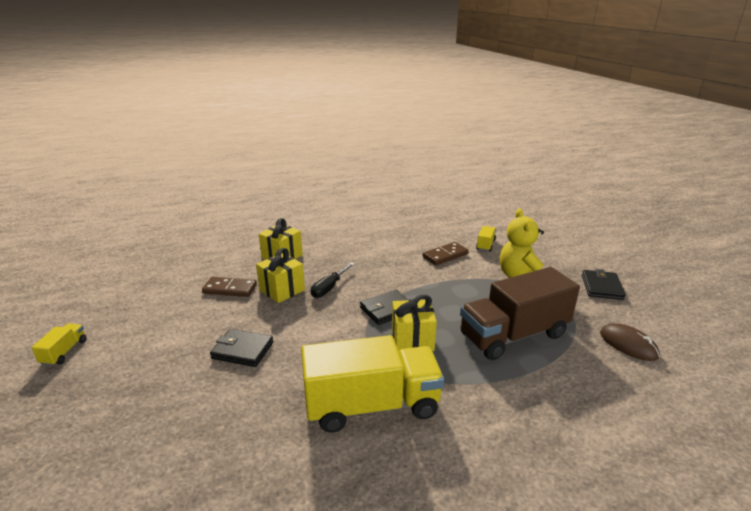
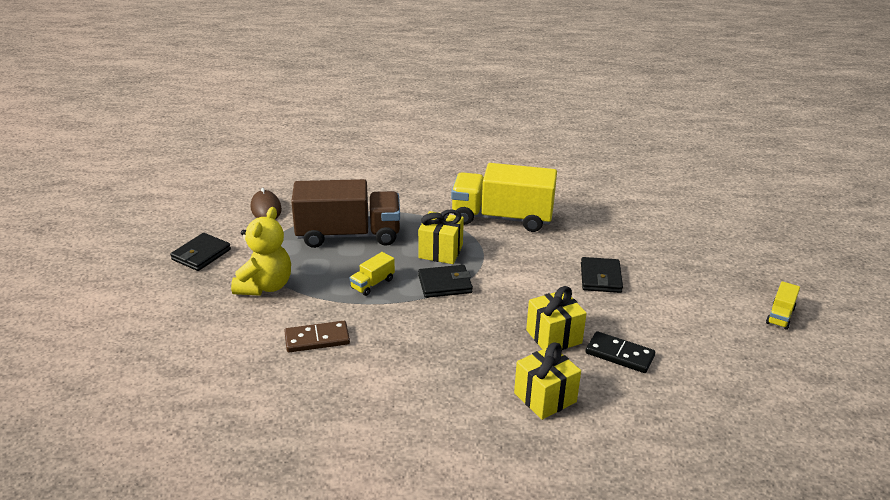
camera: 160 degrees left, 5 degrees up
brown domino [202,277,257,297] -> black domino [585,331,655,373]
black wallet [210,329,273,367] -> black wallet turned 60 degrees clockwise [581,257,623,293]
black screwdriver [311,262,355,298] -> none
yellow truck [476,226,496,252] -> yellow truck moved to [350,252,395,296]

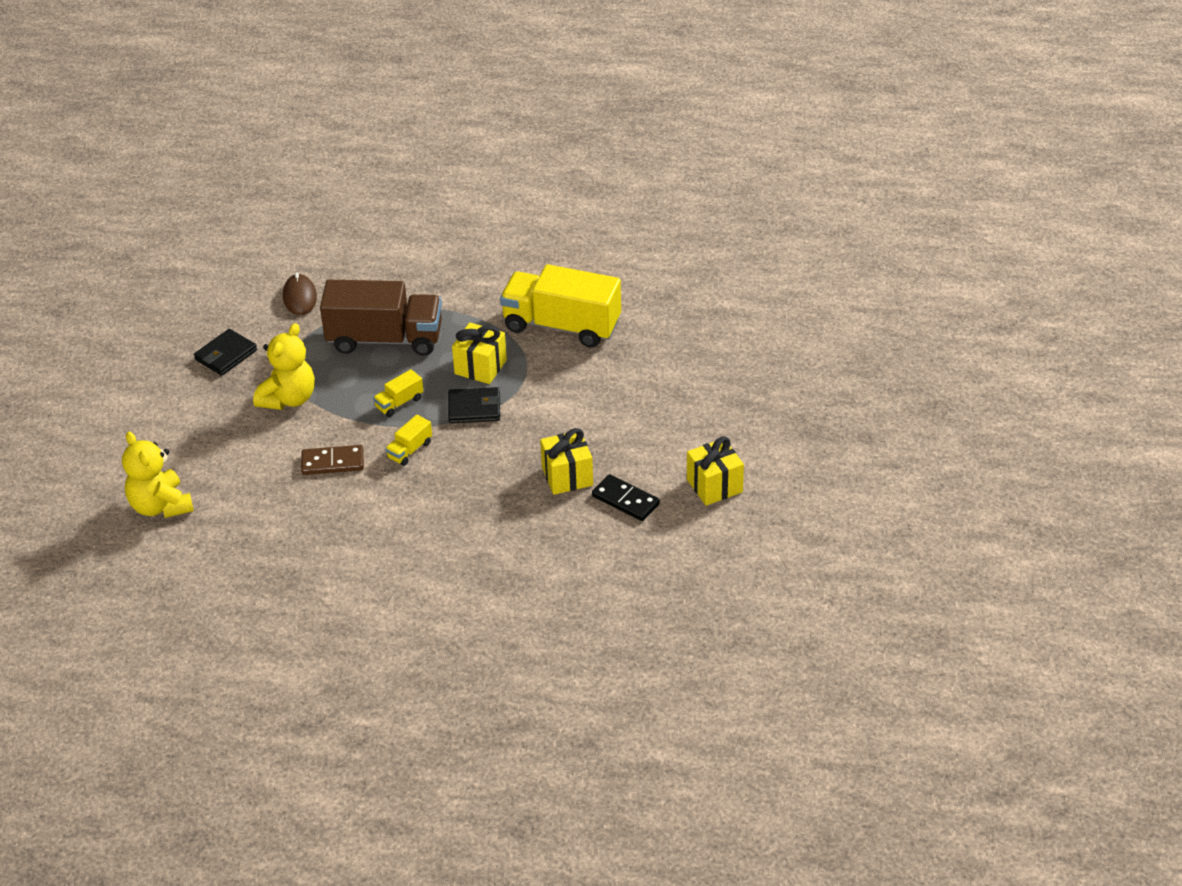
camera: 10 degrees right, 10 degrees up
yellow gift [514,342,581,420] -> yellow gift moved to [687,437,744,506]
black wallet [581,257,623,293] -> none
yellow truck [766,281,800,330] -> yellow truck moved to [385,415,432,466]
none -> yellow teddy bear [122,432,194,518]

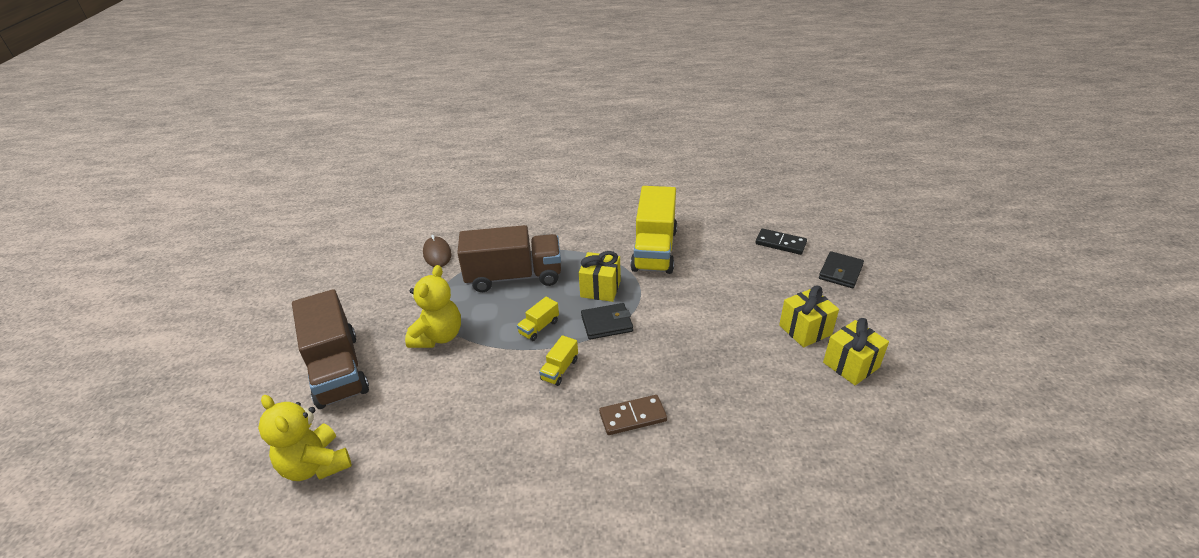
camera: 10 degrees left, 5 degrees down
black wallet [194,329,257,376] -> black wallet moved to [819,251,864,288]
brown domino [301,445,364,475] -> brown domino moved to [599,395,667,435]
yellow truck [500,264,621,348] -> yellow truck turned 90 degrees counterclockwise [630,186,677,274]
yellow gift [540,428,593,495] -> yellow gift moved to [779,285,839,347]
black domino [592,474,660,521] -> black domino moved to [755,228,807,255]
none -> brown truck [292,289,369,409]

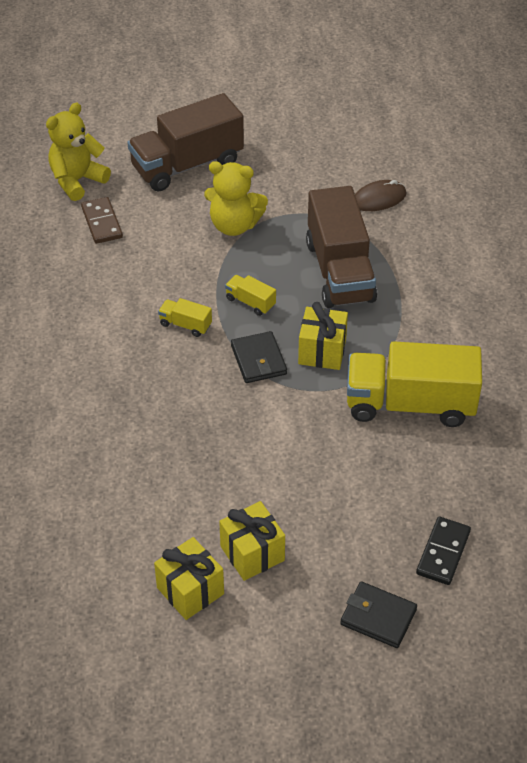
camera: 85 degrees right, 10 degrees up
brown domino [599,395,667,435] -> brown domino moved to [81,197,123,244]

